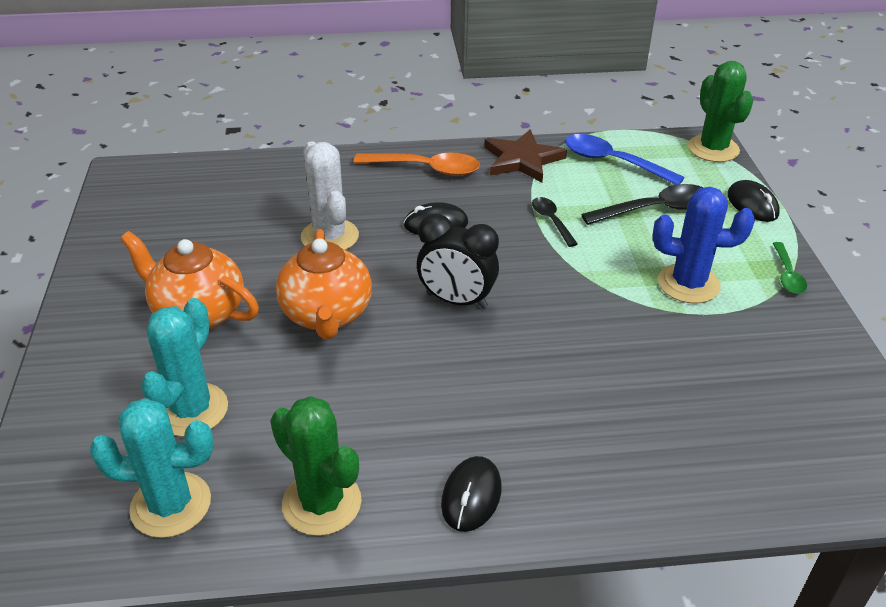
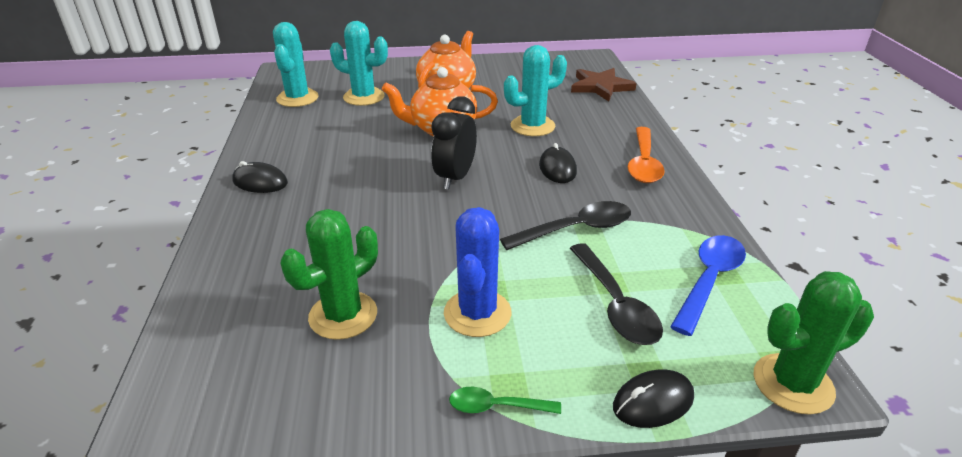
camera: 90 degrees right, 5 degrees down
green cactus [270,396,362,536] -> green cactus moved to [281,209,378,340]
white cactus [301,141,359,250] -> turquoise cactus [504,45,567,136]
brown star [484,129,567,182] -> brown star moved to [571,68,637,101]
black spoon [532,197,578,247] -> black spoon [500,201,631,250], size x1.73

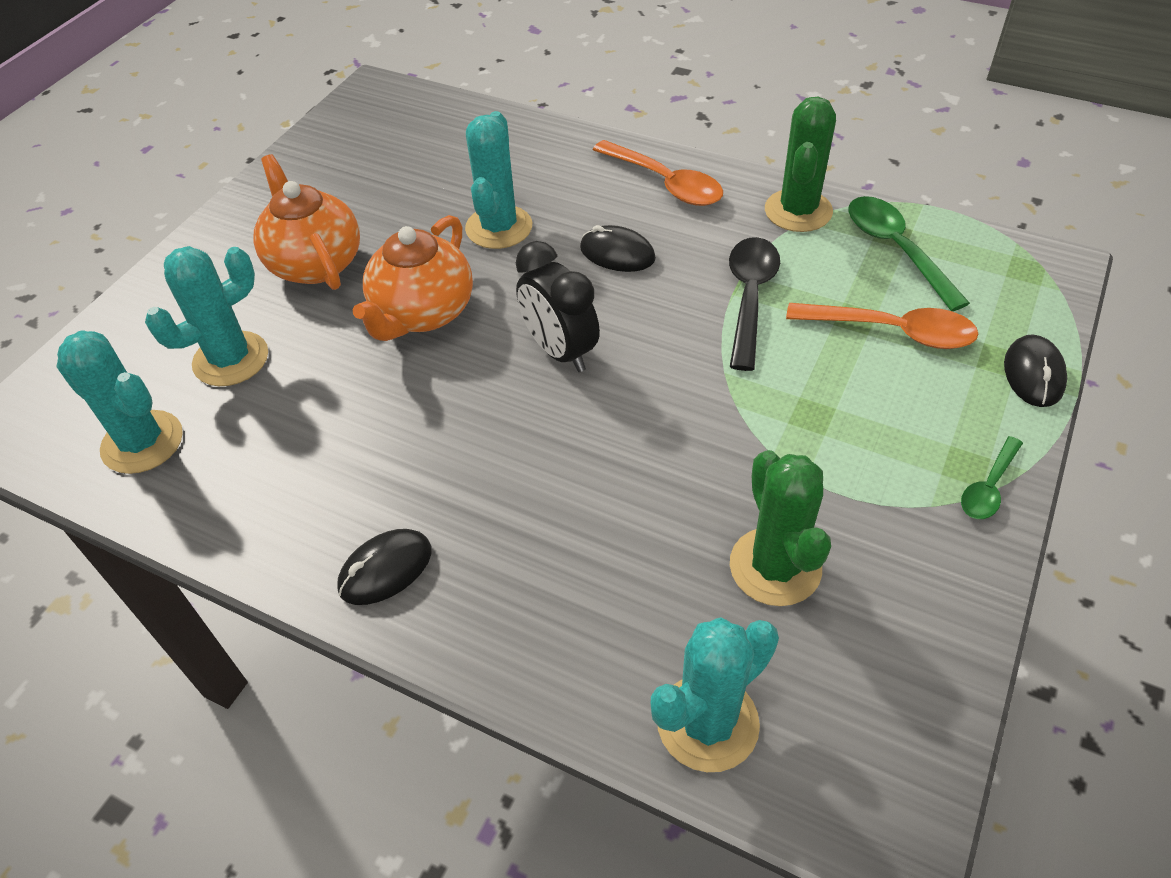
camera: 55 degrees left, 15 degrees up
blue cactus [444,207,511,337] -> none
black spoon [570,243,663,345] -> orange spoon [786,303,978,349]
brown star [571,68,637,101] -> none
blue spoon [670,235,746,336] -> green spoon [848,196,970,311]
green cactus [754,271,874,415] -> green cactus moved to [765,96,836,232]
none -> turquoise cactus [651,617,779,772]

